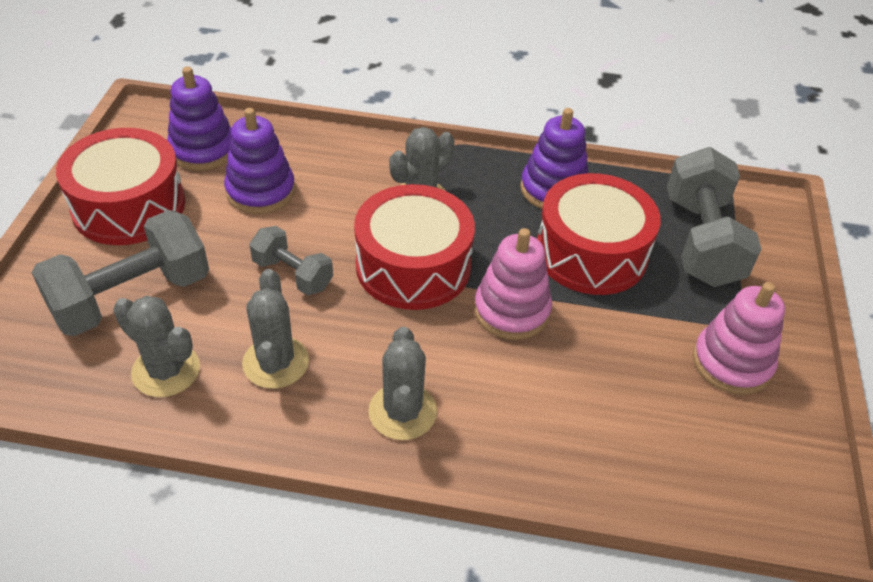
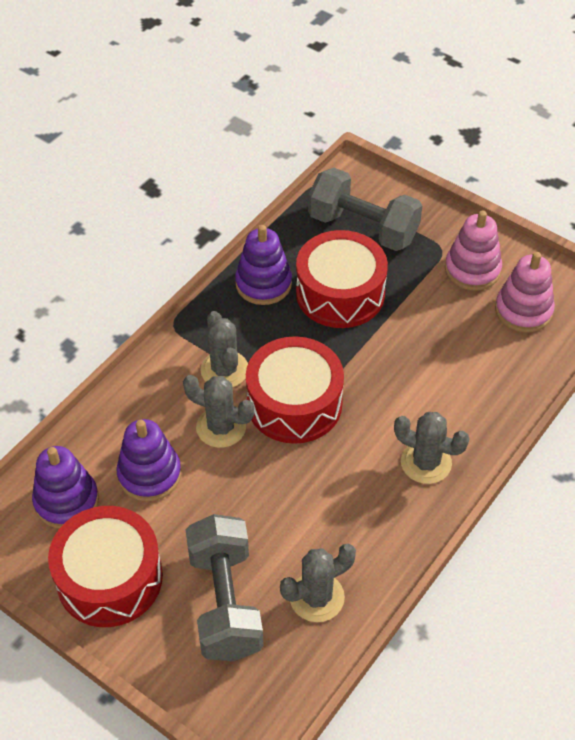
camera: 60 degrees left, 5 degrees up
grey cactus [242,269,309,389] -> grey cactus moved to [183,375,254,448]
grey dumbbell [249,226,333,295] -> none
pink stacking toy [474,228,552,340] -> pink stacking toy moved to [495,252,555,333]

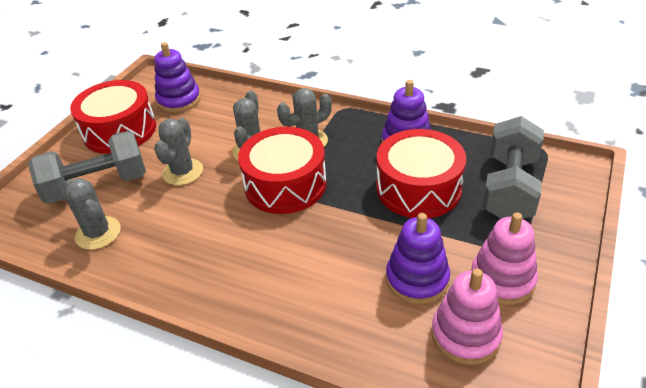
camera: 80 degrees right, 10 degrees down
purple stacking toy [116,419,181,502] -> purple stacking toy moved to [386,213,450,304]
grey cactus [394,412,470,484] -> grey cactus moved to [154,118,203,185]

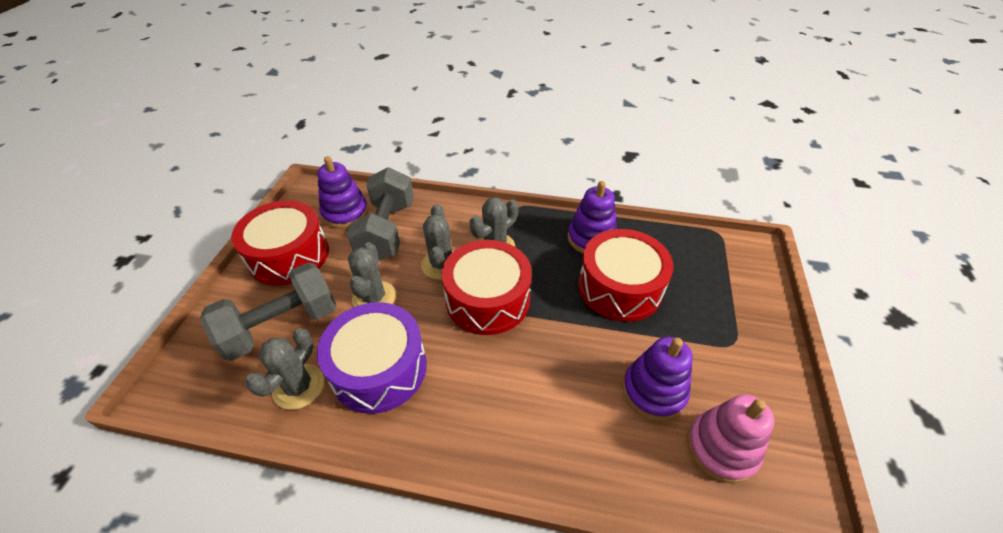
camera: 15 degrees left, 5 degrees up
grey cactus [64,178,121,250] -> grey cactus turned 75 degrees clockwise [245,328,324,410]
pink stacking toy [471,212,538,305] -> none
grey dumbbell [482,116,544,219] -> grey dumbbell moved to [347,167,414,261]
none -> purple drum [317,302,427,414]

